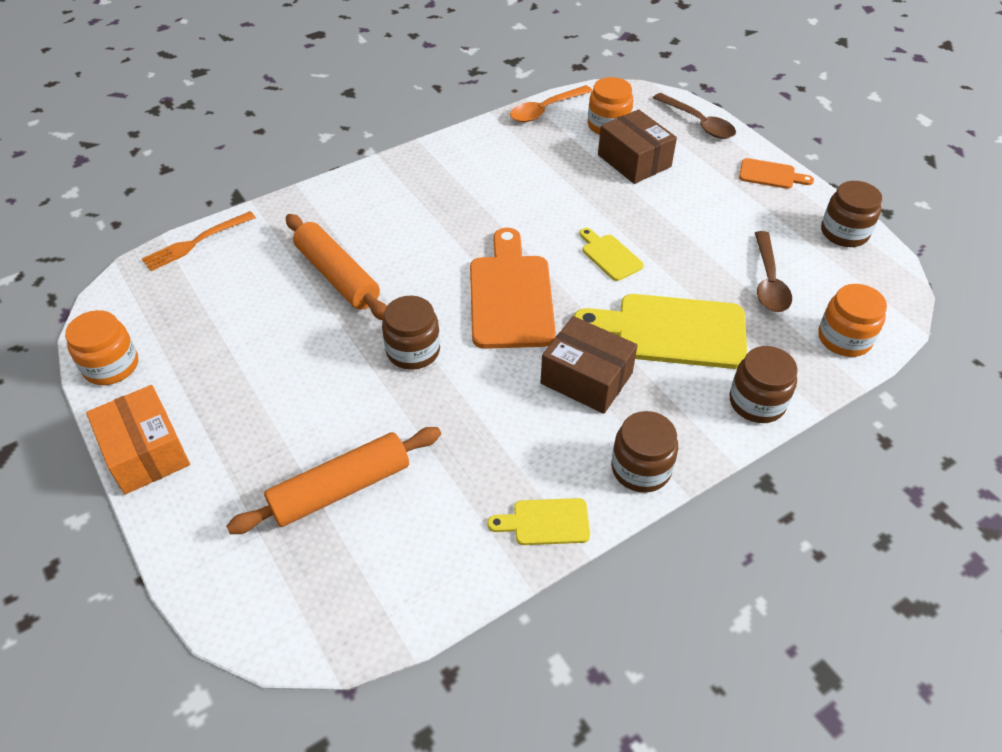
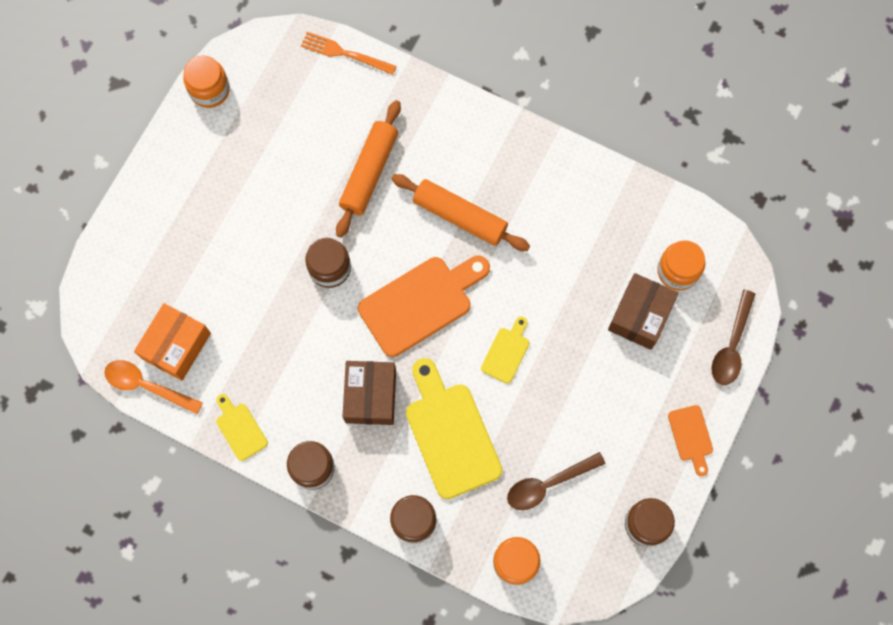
camera: 60 degrees right, 25 degrees up
orange box [86,385,190,494] -> orange box moved to [134,303,211,381]
orange rolling pin [226,427,441,534] -> orange rolling pin moved to [391,174,530,251]
orange spoon [510,85,593,122] -> orange spoon moved to [104,360,203,414]

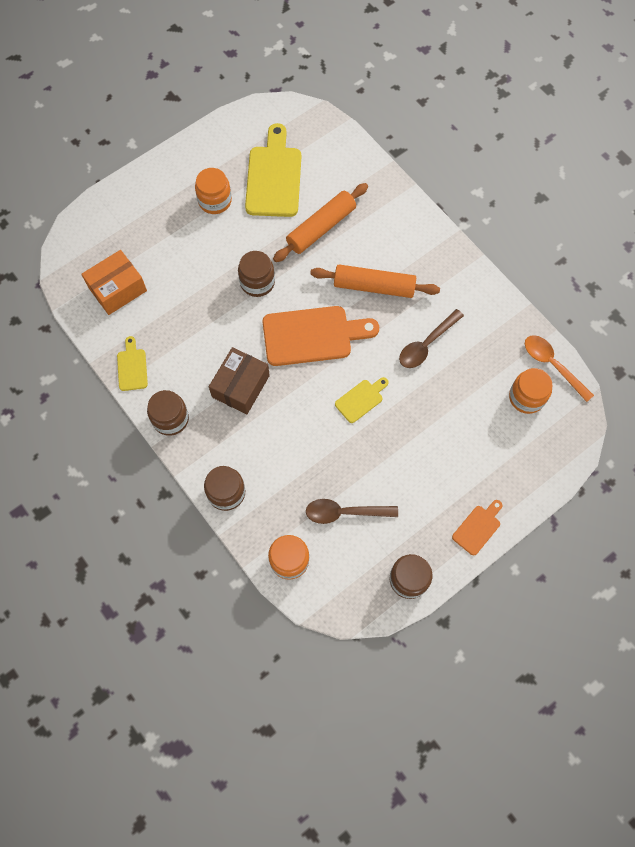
camera: 25 degrees right, 5 degrees down
orange spoon [104,360,203,414] -> orange spoon moved to [525,335,594,402]
orange jar [183,55,230,108] -> orange jar moved to [195,168,232,214]
orange fork [301,32,396,75] -> none
orange rolling pin [391,174,530,251] -> orange rolling pin turned 45 degrees counterclockwise [310,265,440,298]
yellow cutting board [406,358,502,499] -> yellow cutting board moved to [245,123,301,217]
brown box [608,273,678,350] -> none
orange cutting board [668,405,713,476] -> orange cutting board turned 150 degrees counterclockwise [452,500,502,555]
brown spoon [711,290,755,385] -> brown spoon moved to [399,309,464,368]

